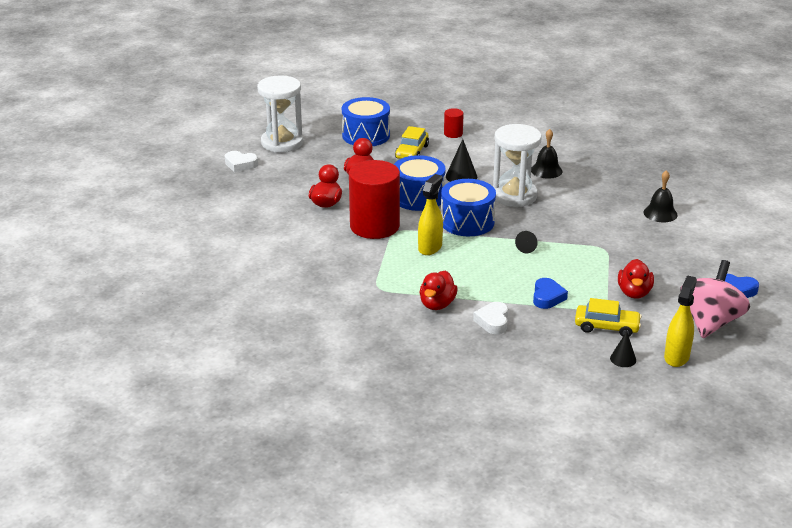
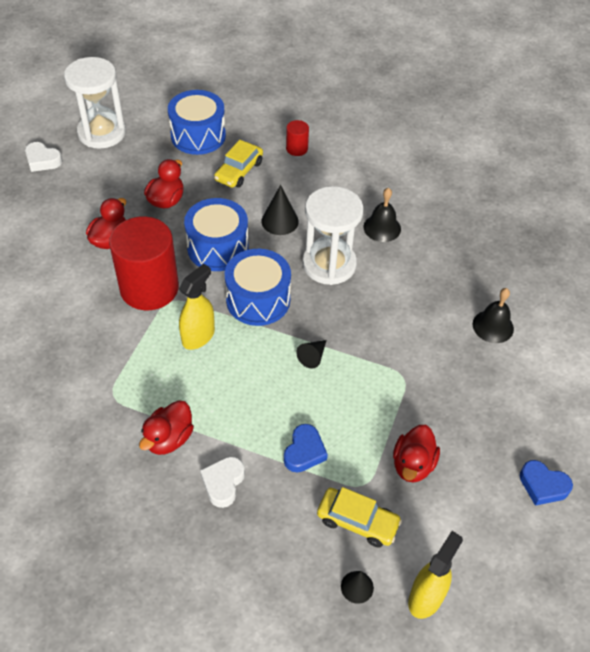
camera: 10 degrees right, 20 degrees up
pink spinning top [680,260,750,338] -> none

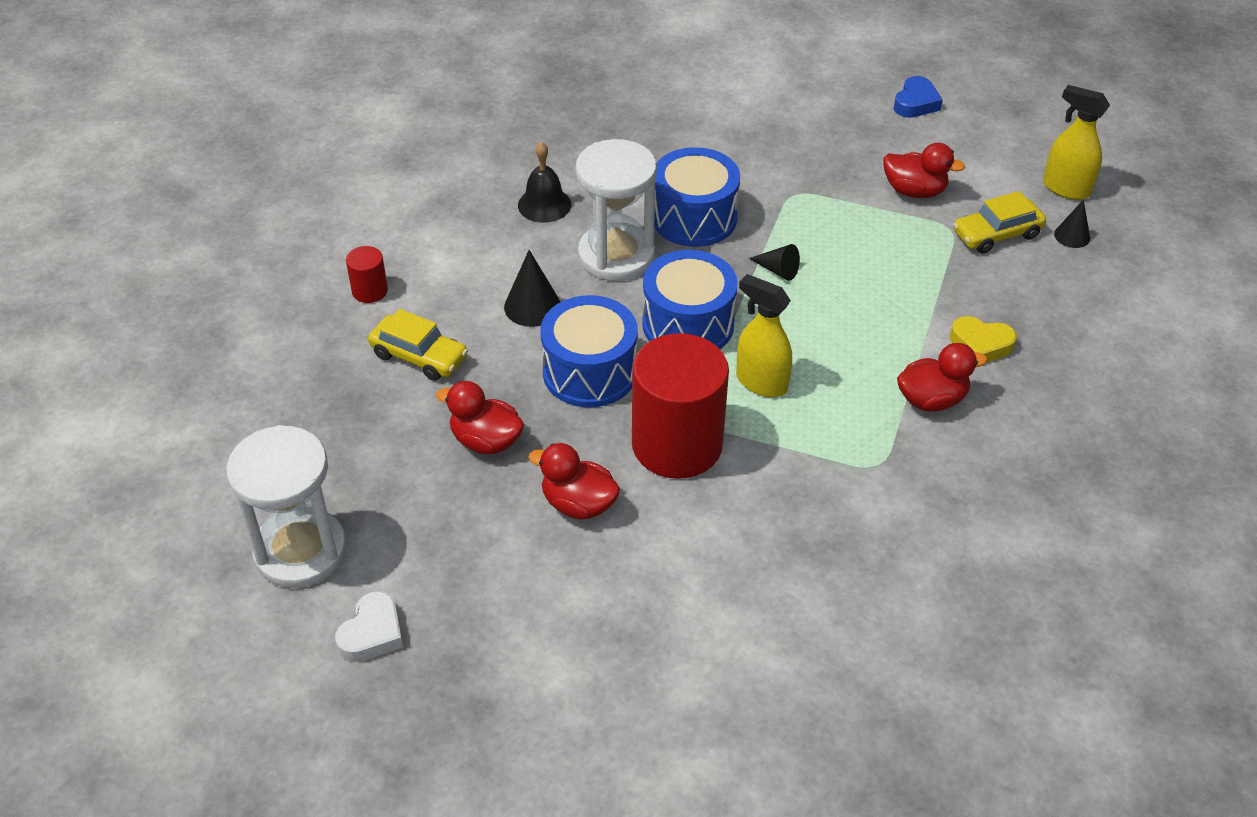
camera: 90 degrees left, 5 degrees down
red duck [139,400,194,455] -> red duck turned 45 degrees counterclockwise [897,343,987,412]
blue drum [168,90,226,155] -> blue drum moved to [654,147,740,247]
white heart [200,457,245,508] -> yellow heart [950,316,1017,363]
blue heart [284,424,328,473] -> none
yellow car [317,487,402,547] -> yellow car turned 135 degrees counterclockwise [953,191,1046,254]
black bell [473,288,514,343] -> none

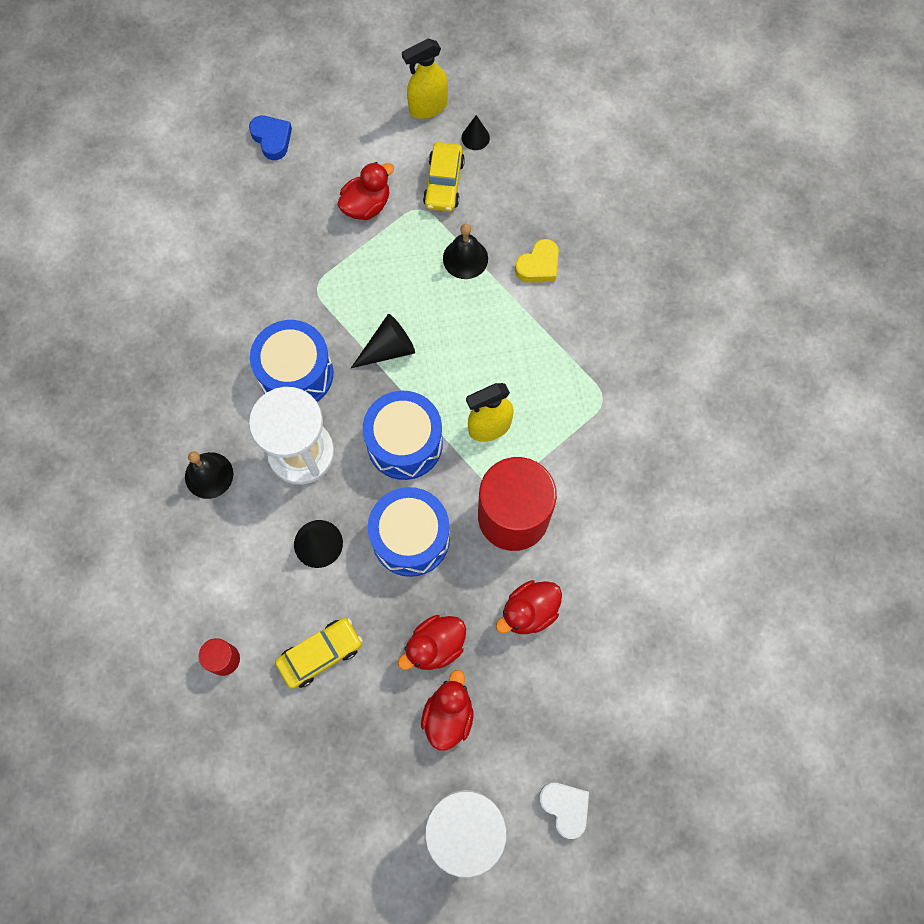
camera: 60 degrees left, 25 degrees up
black cone [749,244,800,281] -> black cone [351,314,415,368], size x1.53
red duck [897,343,987,412] -> red duck moved to [421,670,474,751]
none -> black bell [443,224,488,279]

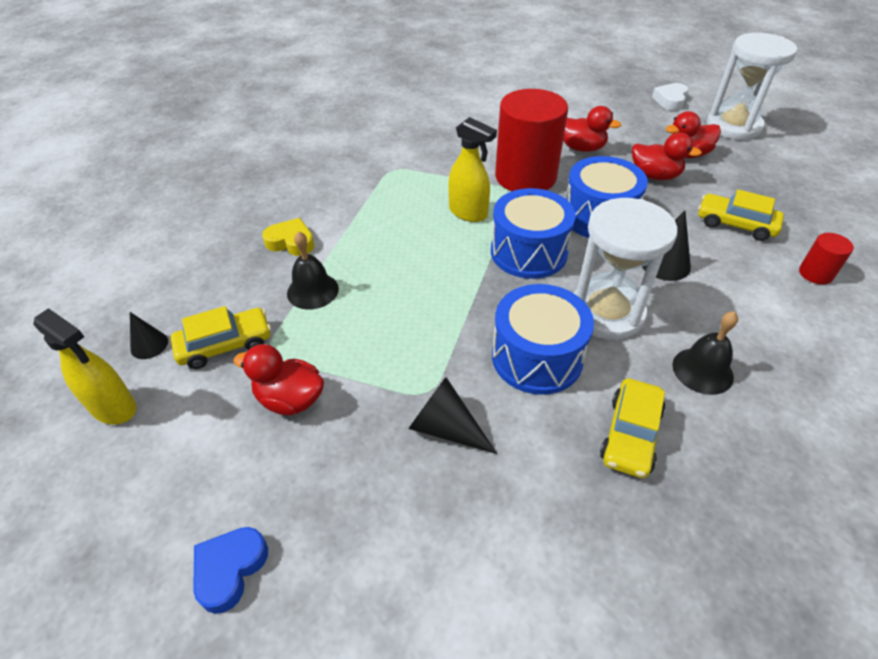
camera: 120 degrees left, 25 degrees down
black cone [351,314,415,368] -> black cone moved to [408,377,497,454]
none -> yellow car [600,378,665,478]

